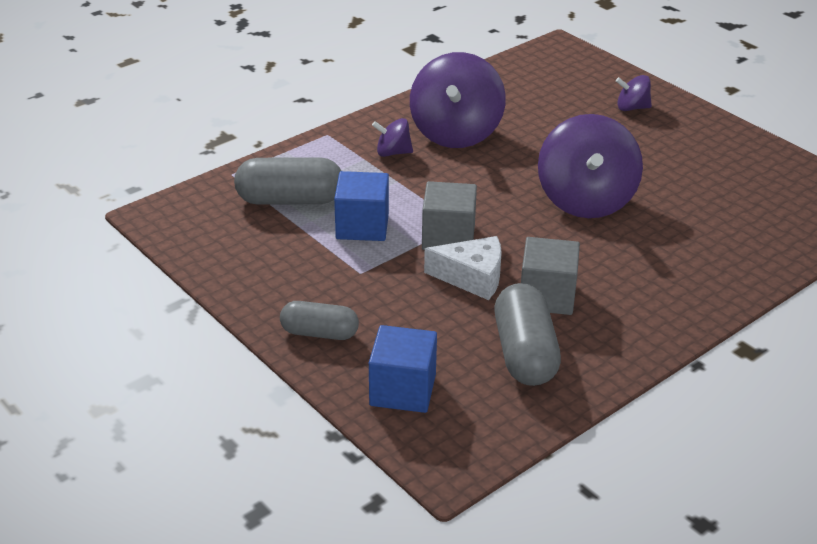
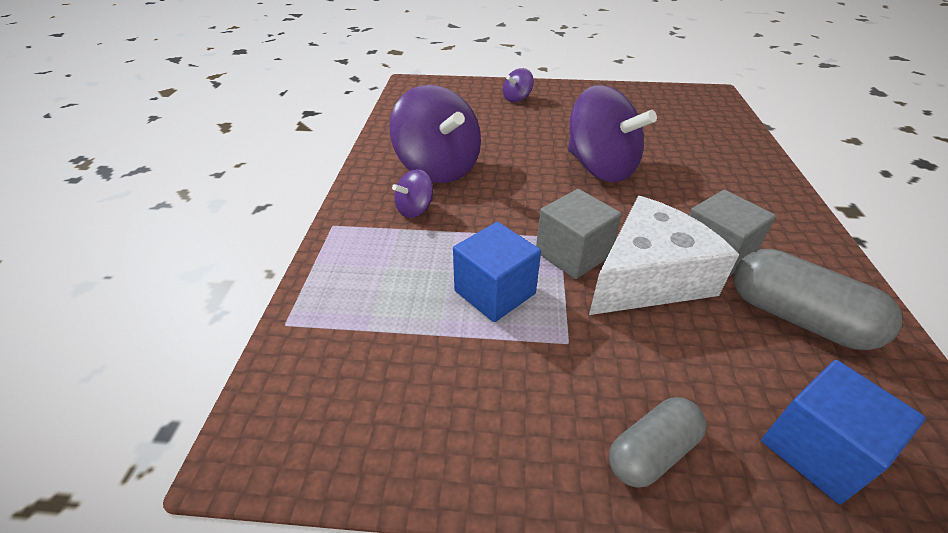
camera: 45 degrees left, 5 degrees up
grey capsule [234,157,341,205] -> none
white cheese [424,236,502,300] -> white cheese [589,196,739,315], size x1.58

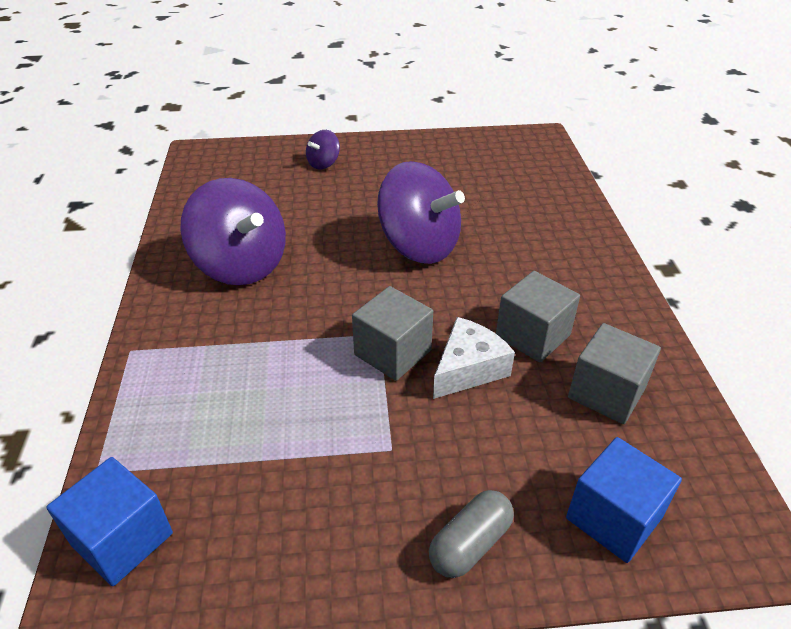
camera: 10 degrees left, 0 degrees up
purple spinning top [392,169,433,218] -> none
blue cube [453,222,541,322] -> blue cube moved to [46,457,173,586]
white cheese [589,196,739,315] -> white cheese [433,317,515,399], size x0.63
grey capsule [734,249,902,350] -> grey cube [568,323,661,424]

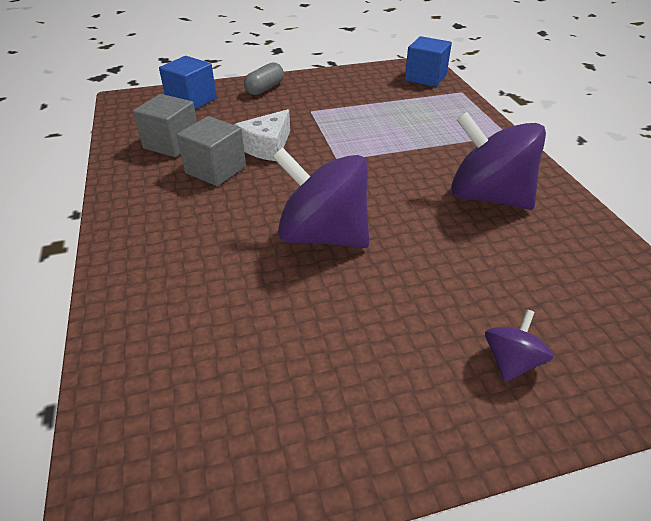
camera: 170 degrees right, 0 degrees up
grey cube [352,286,433,381] -> none

